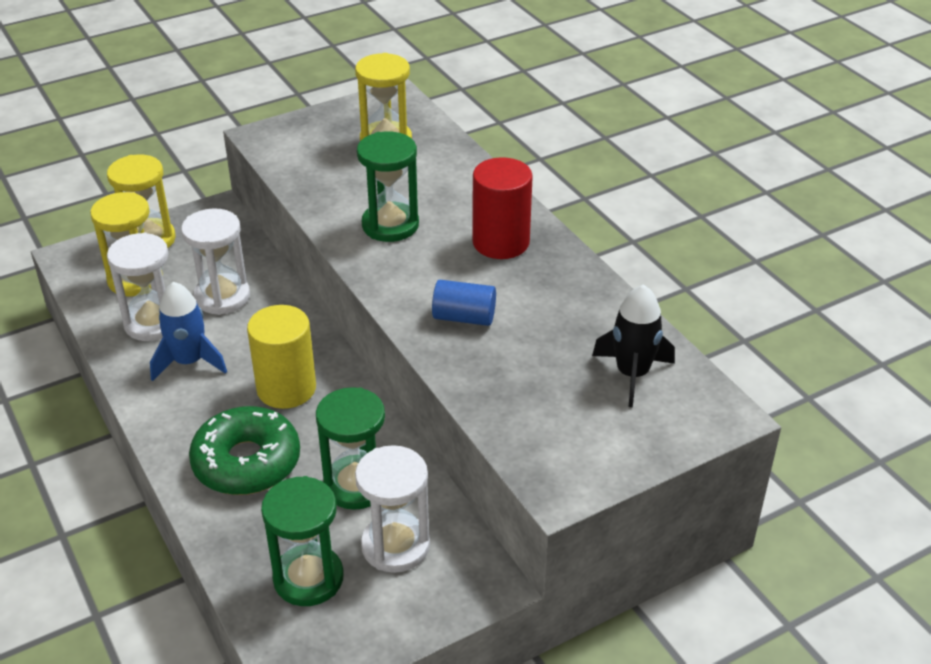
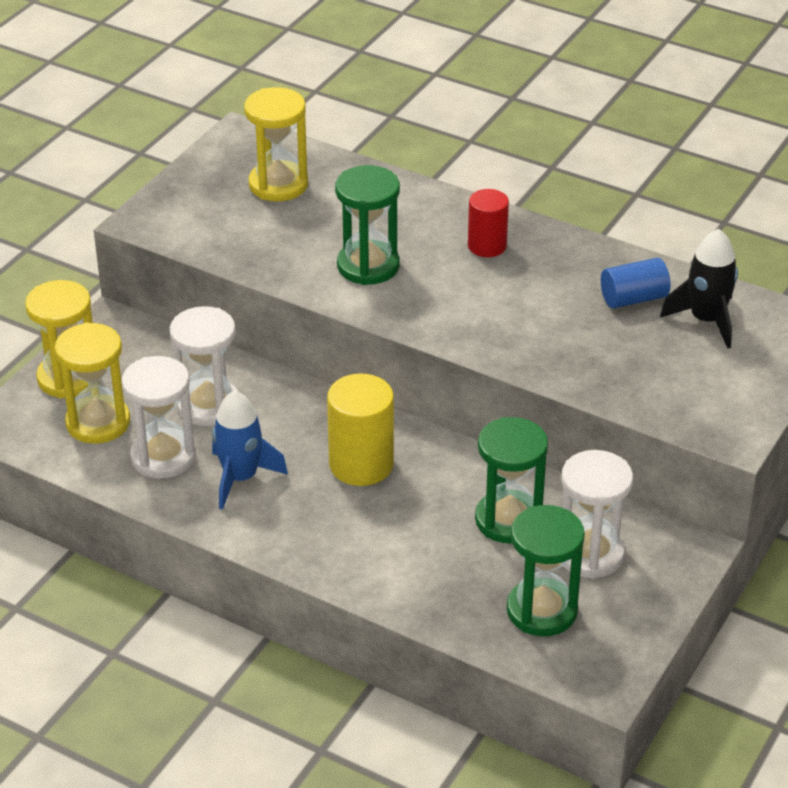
camera: 30 degrees left, 0 degrees up
green donut [189,406,300,495] -> none
blue cylinder [432,280,496,326] -> blue cylinder moved to [601,258,670,309]
red cylinder [472,157,533,259] -> red cylinder [468,189,509,257], size x0.64

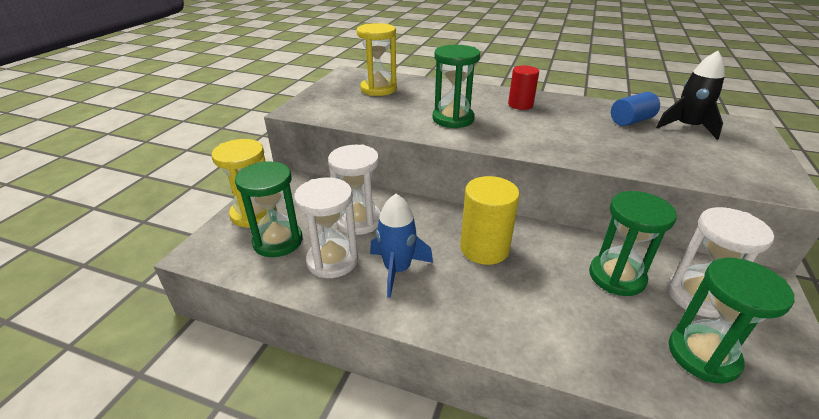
camera: 10 degrees left, 5 degrees down
yellow hourglass [55,323,130,444] -> green hourglass [235,162,303,257]

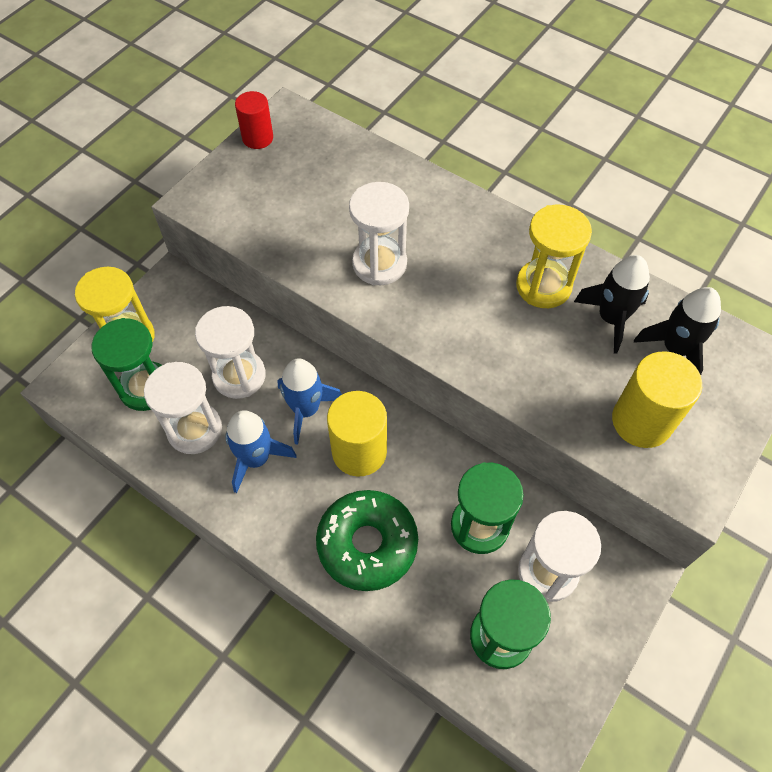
camera: 15 degrees right, 25 degrees up
yellow hourglass [357,23,397,96] -> yellow hourglass moved to [516,205,592,308]
green hourglass [432,45,480,129] -> white hourglass [349,182,409,285]
red cylinder [508,66,539,110] -> red cylinder moved to [235,91,273,149]
blue cylinder [611,92,660,126] -> black rocket [574,255,650,353]
none -> blue rocket [277,358,342,445]
none -> green donut [316,490,418,591]
none -> yellow cylinder [612,351,702,448]

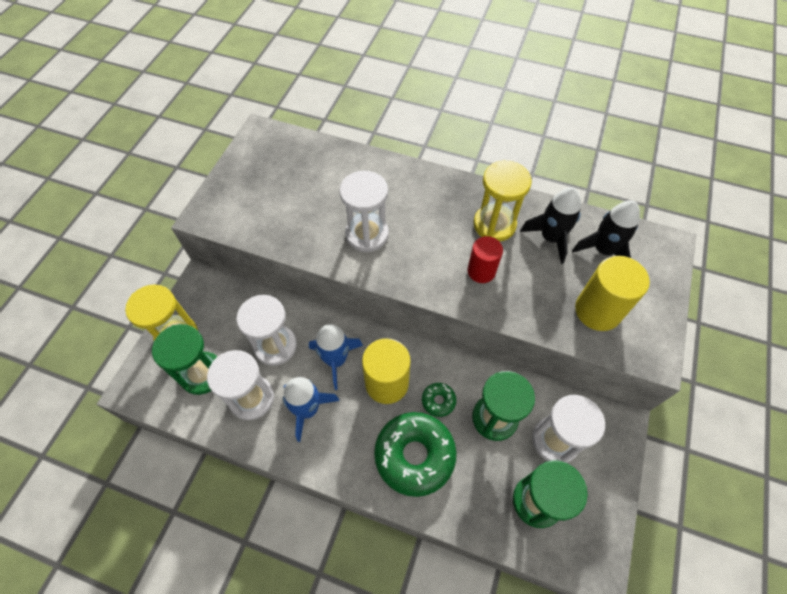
camera: 15 degrees left, 0 degrees up
red cylinder [235,91,273,149] -> red cylinder moved to [467,236,503,283]
none -> green donut [422,383,456,417]

